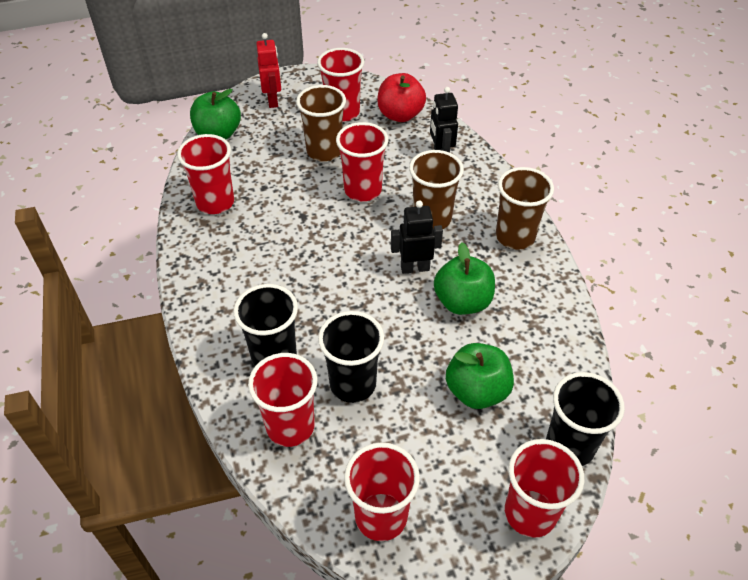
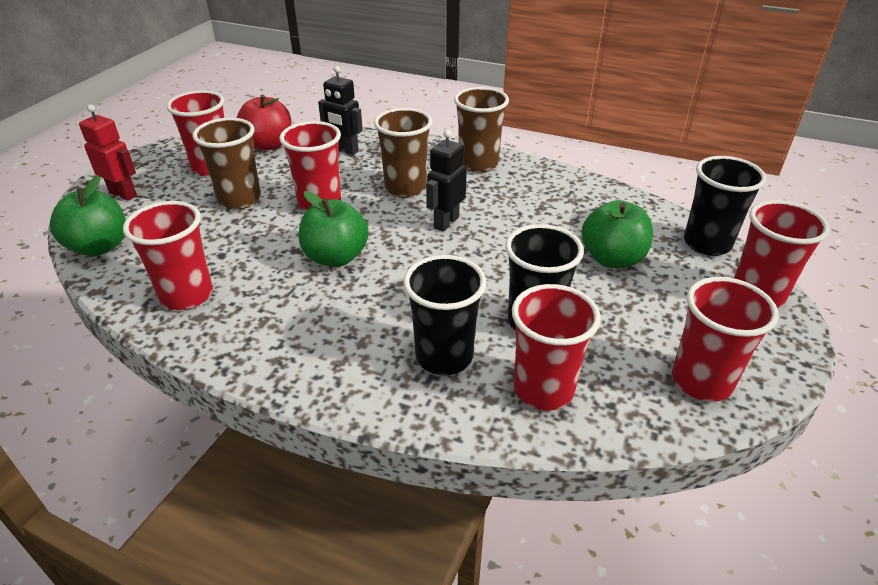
camera: 50 degrees left, 10 degrees down
green apple [434,243,495,315] -> green apple moved to [299,191,369,267]

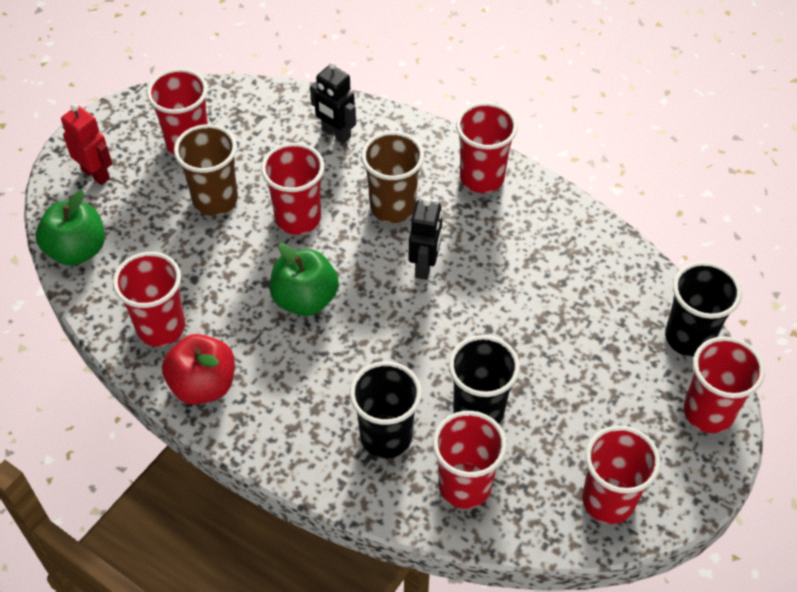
camera: 10 degrees right, 15 degrees up
red apple [237,95,291,150] -> red apple moved to [162,334,235,405]
black robot [426,130,467,232] -> black robot turned 150 degrees clockwise [409,198,442,280]
brown cup [454,87,509,172] -> red cup [456,102,518,193]
green apple [582,200,653,268] -> none

